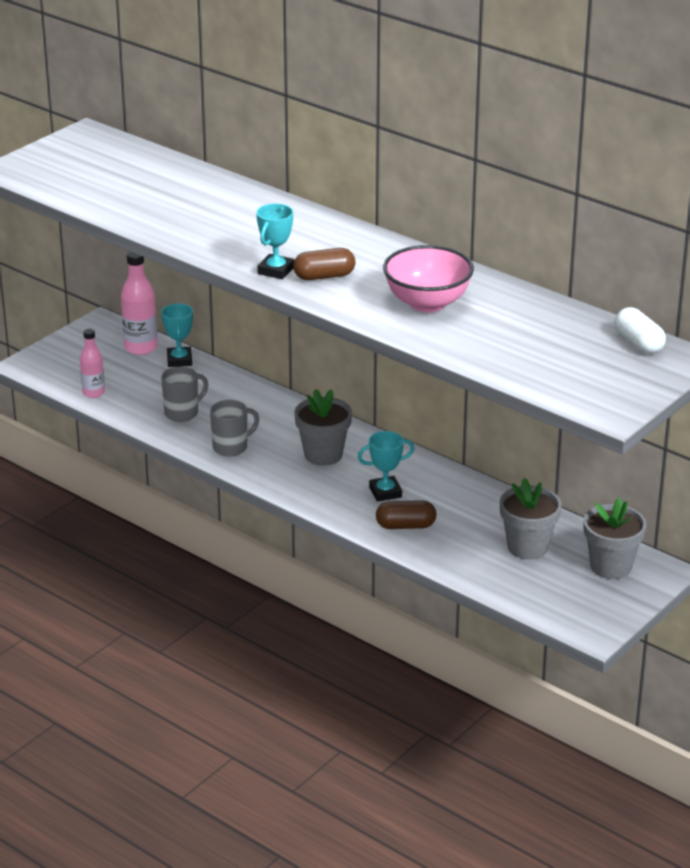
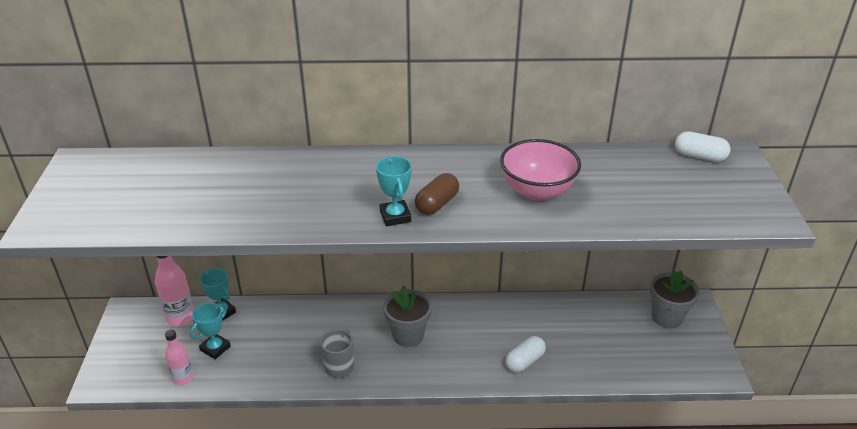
camera: 40 degrees left, 5 degrees up
grey mug [161,367,208,422] -> none
turquoise trophy [357,431,414,502] -> turquoise trophy moved to [190,303,231,359]
brown capsule [376,500,436,529] -> white capsule [505,336,546,373]
grey flower pot [500,478,562,560] -> none

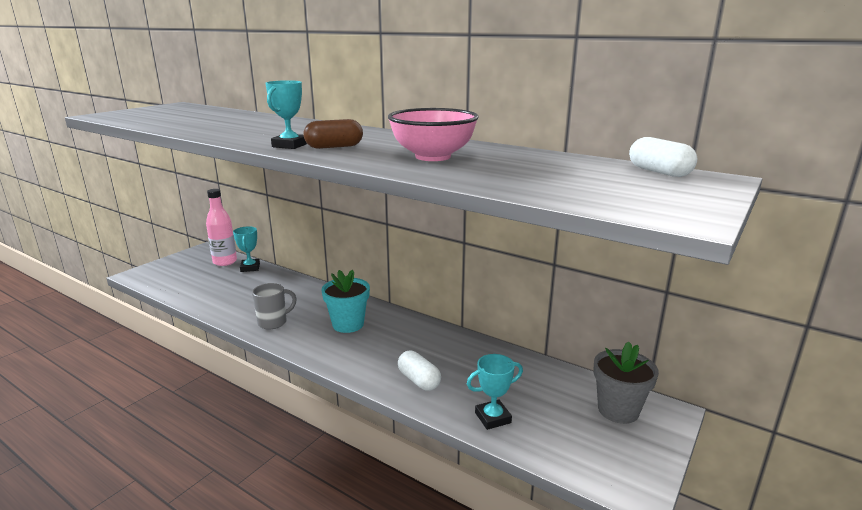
camera: 35 degrees right, 15 degrees down
pink bottle [165,330,193,385] -> none
turquoise trophy [190,303,231,359] -> turquoise trophy moved to [467,354,523,430]
grey flower pot [384,286,432,347] -> turquoise flower pot [322,270,370,333]
white capsule [505,336,546,373] -> white capsule turned 60 degrees clockwise [398,351,441,391]

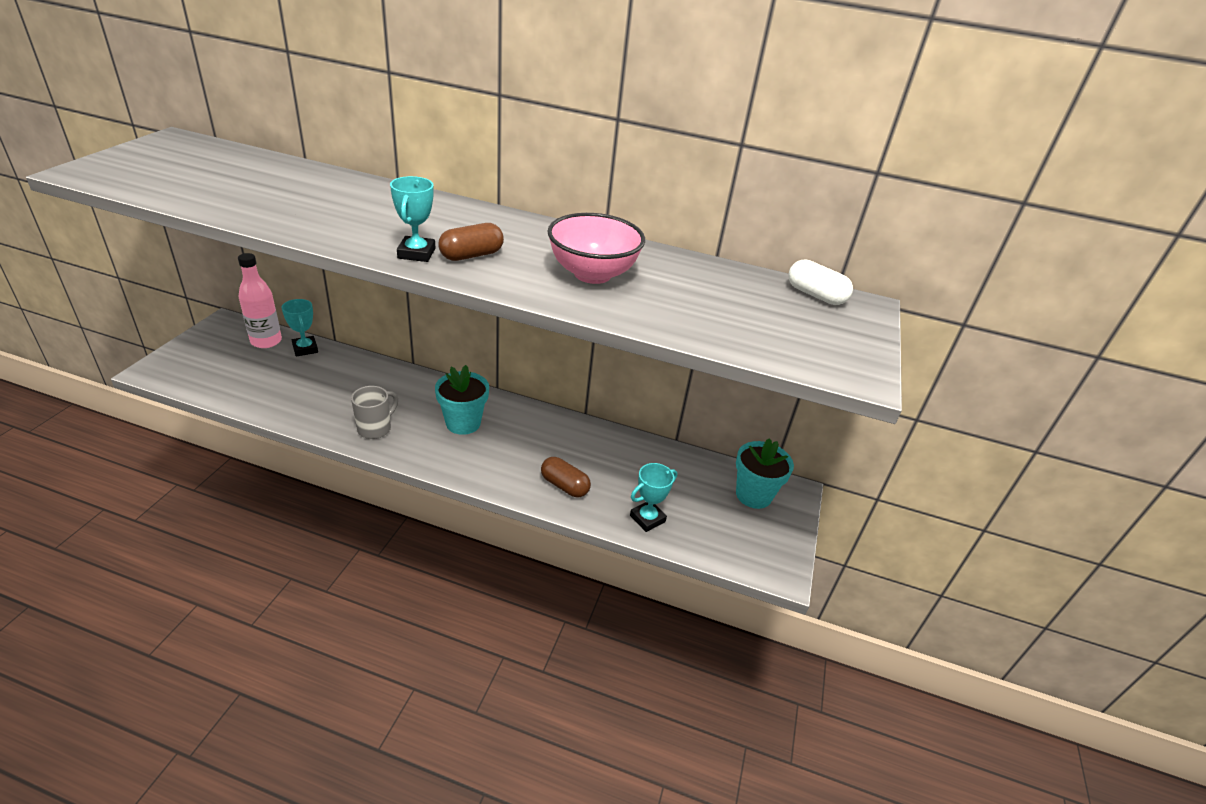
camera: 20 degrees left, 15 degrees up
white capsule [398,351,441,391] -> brown capsule [541,457,591,497]
grey flower pot [593,342,659,424] -> turquoise flower pot [736,438,794,509]

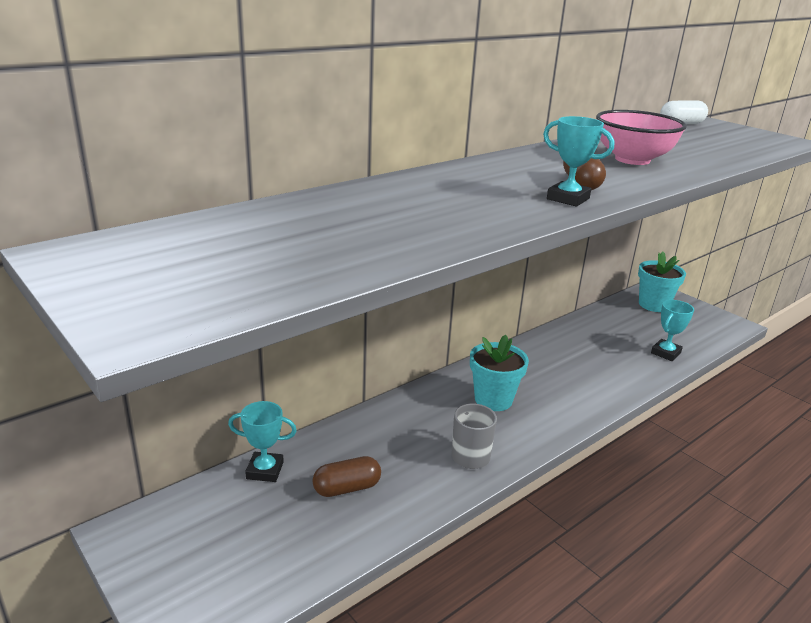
camera: 55 degrees left, 10 degrees down
pink bottle [238,253,282,348] -> none
brown capsule [541,457,591,497] -> brown capsule moved to [313,456,381,497]
turquoise trophy [630,463,677,532] -> turquoise trophy turned 45 degrees clockwise [651,300,694,361]

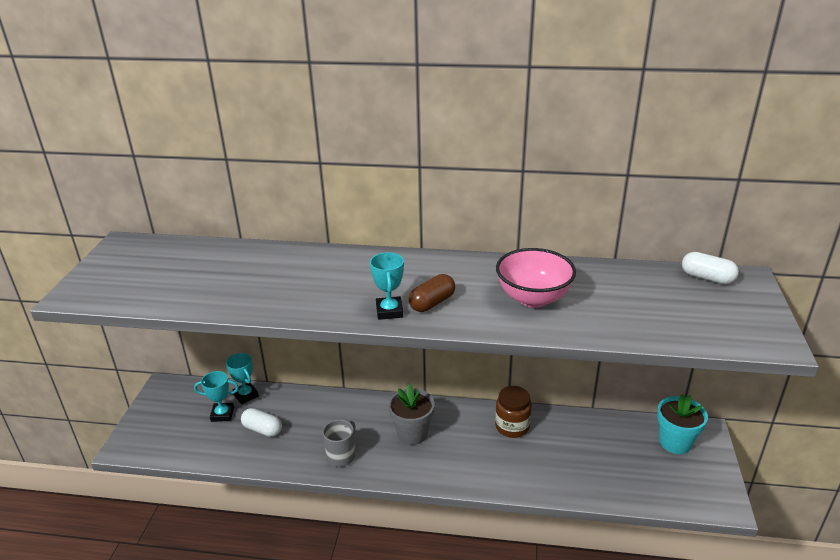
camera: 50 degrees right, 5 degrees up
brown capsule [313,456,381,497] -> white capsule [241,408,282,437]
turquoise flower pot [470,335,529,411] -> grey flower pot [388,384,435,445]
turquoise trophy [651,300,694,361] -> turquoise trophy moved to [194,371,239,422]
none -> brown jar [495,386,532,438]

